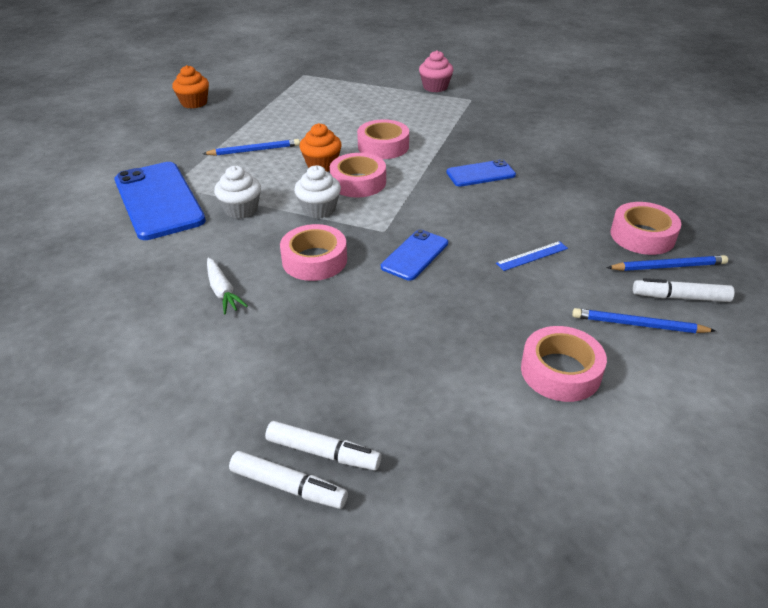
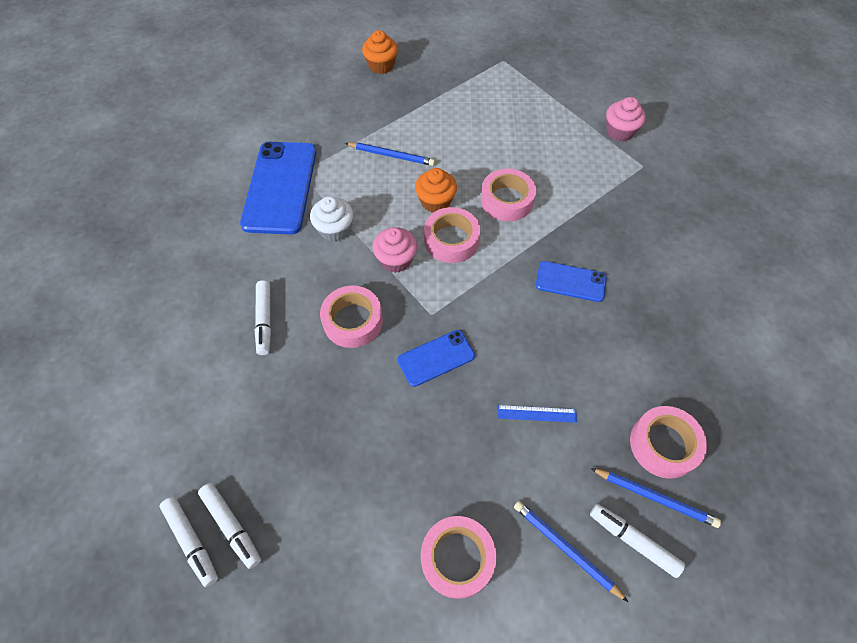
camera: 30 degrees right, 20 degrees up
white carrot [207,258,248,314] -> white marker [255,280,271,355]
white cupcake [294,165,341,218] -> pink cupcake [373,227,417,273]

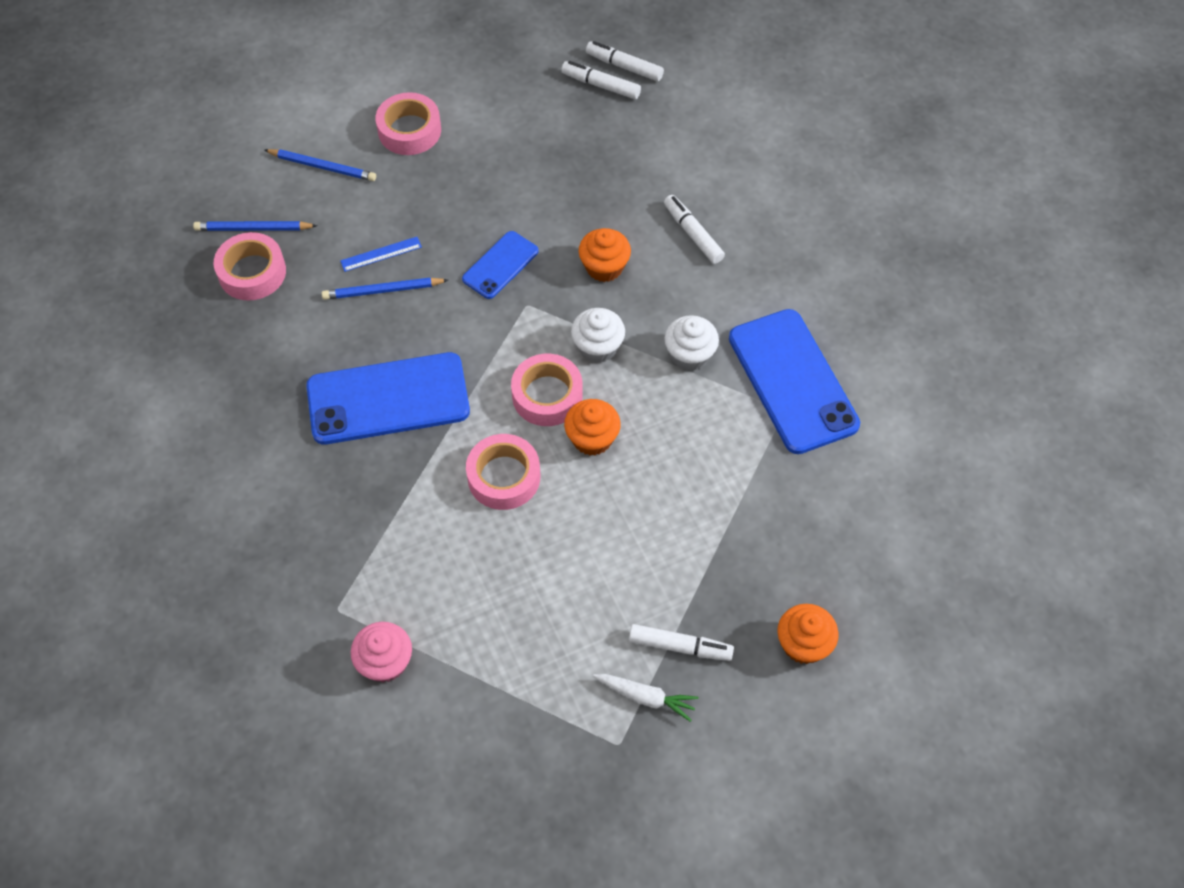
camera: 155 degrees right, 0 degrees up
pink tape [320,286,383,348] -> orange cupcake [579,228,631,282]
blue pencil [345,143,435,166] -> blue pencil moved to [322,277,448,300]
pink cupcake [373,227,417,273] -> white cupcake [571,308,625,363]
blue phone [536,261,607,302] -> blue phone [306,352,470,445], size x1.88
white marker [590,504,685,578] -> white marker moved to [629,624,734,661]
none -> white carrot [593,674,699,722]

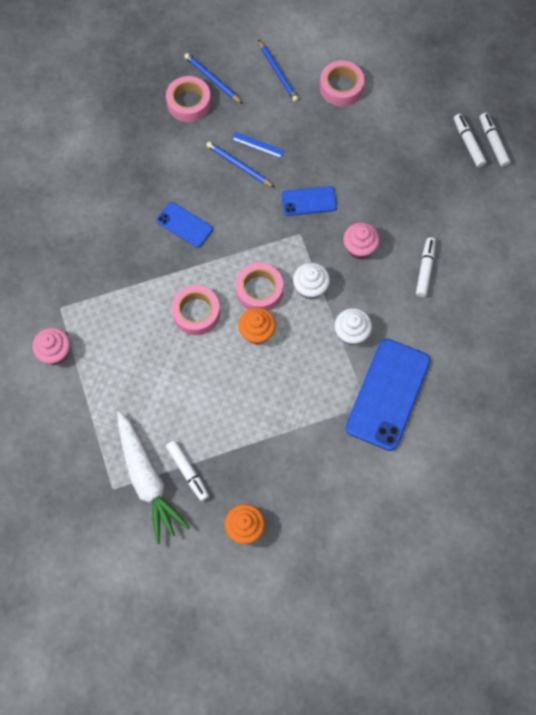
camera: 45 degrees right, 10 degrees up
blue phone [306,352,470,445] -> blue phone [156,202,213,248], size x0.53
orange cupcake [579,228,631,282] -> pink cupcake [343,223,380,259]
white carrot [593,674,699,722] -> white carrot [117,411,190,544], size x2.05

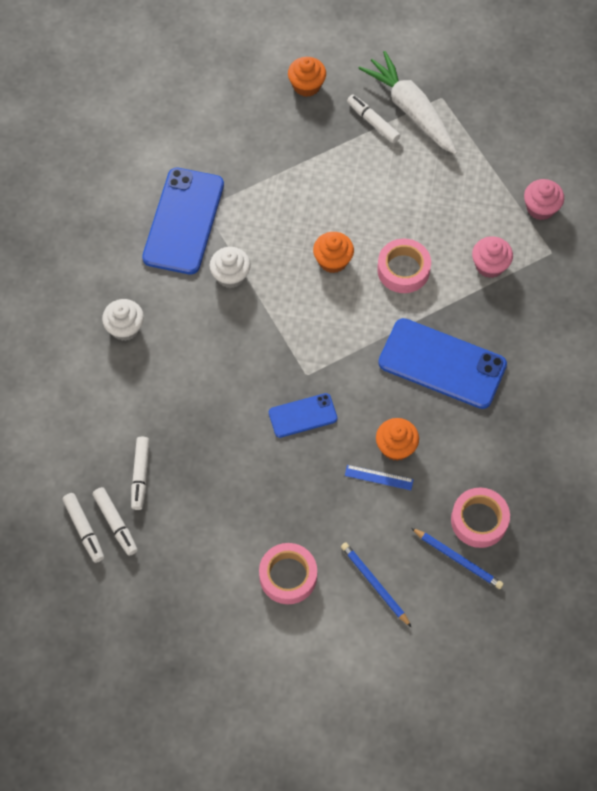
camera: 170 degrees right, 5 degrees down
blue phone [156,202,213,248] -> blue phone [378,318,507,409], size x1.88
blue pencil [206,141,275,188] -> orange cupcake [376,418,419,461]
pink tape [236,263,283,311] -> none
white cupcake [293,263,330,299] -> white cupcake moved to [102,299,144,341]
pink cupcake [343,223,380,259] -> pink cupcake moved to [472,236,513,278]
white marker [416,237,436,297] -> white marker moved to [131,437,150,510]

